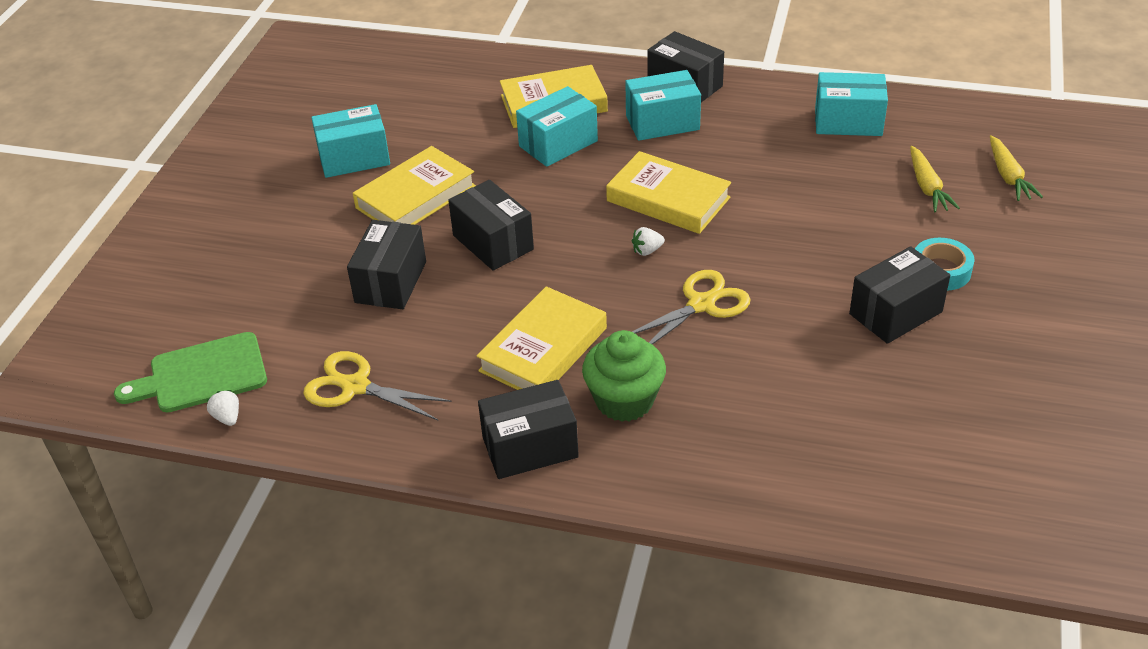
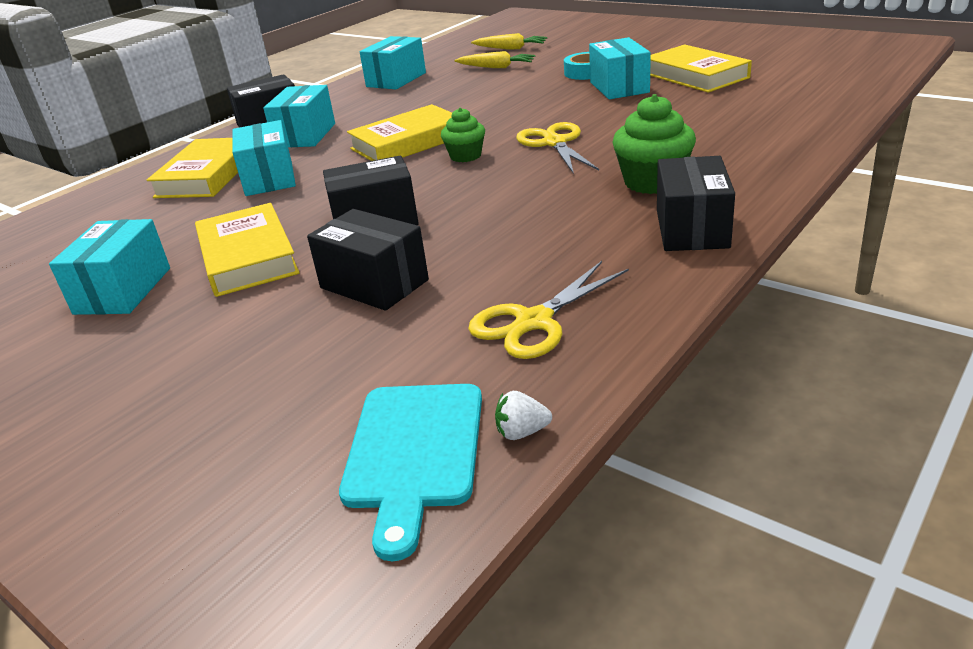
camera: 65 degrees left, 10 degrees down
green cutting board [114,332,267,413] -> turquoise cutting board [339,384,482,561]
yellow book [477,286,607,390] -> yellow book moved to [650,44,752,93]
white strawberry [632,227,665,256] -> green cupcake [441,108,485,162]
black box [849,246,950,344] -> turquoise box [589,37,651,99]

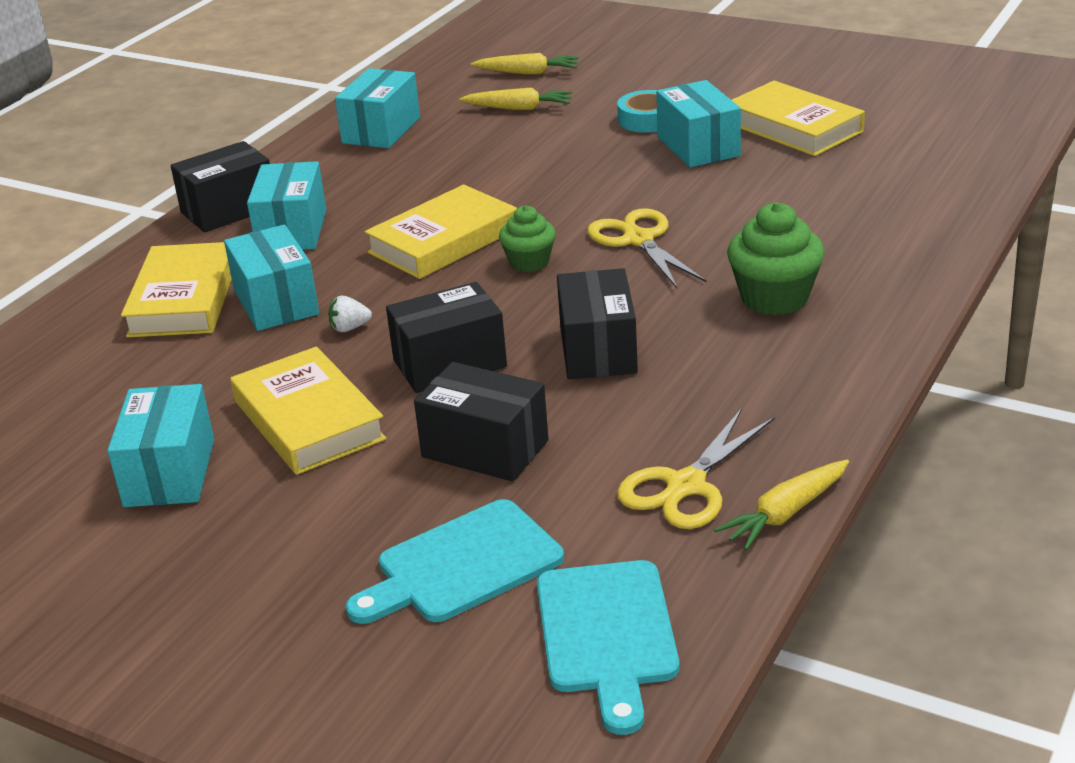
camera: 10 degrees left, 0 degrees up
white strawberry [495,391,552,440] -> white strawberry moved to [328,296,372,332]
black box [657,156,735,251] -> black box moved to [557,268,638,379]
none -> turquoise cutting board [346,499,564,624]
none -> yellow carrot [714,459,849,550]

